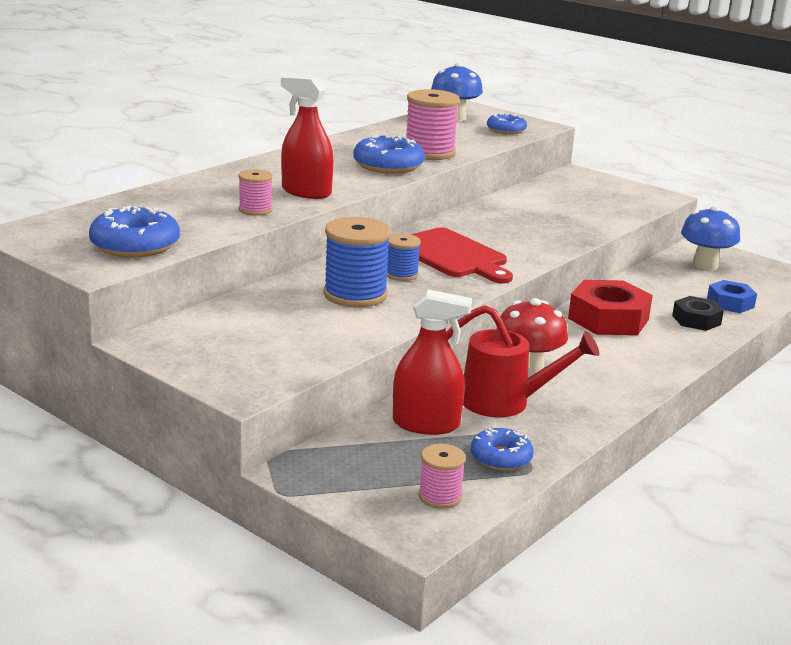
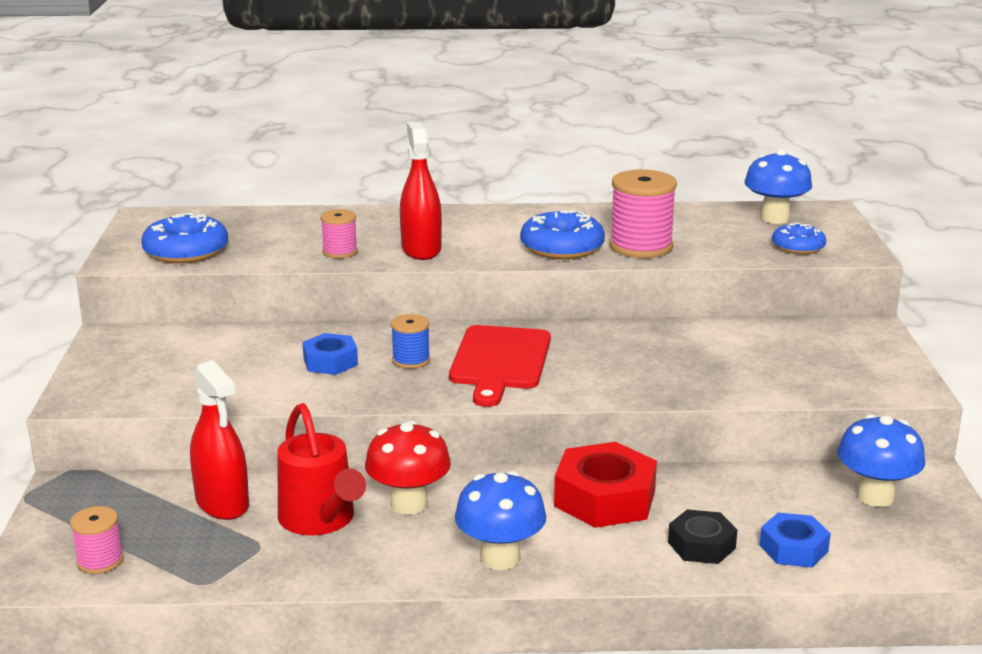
camera: 50 degrees right, 0 degrees up
blue spool [323,217,391,308] -> blue nut [302,333,358,375]
blue donut [471,428,534,471] -> none
none -> blue mushroom [455,471,546,570]

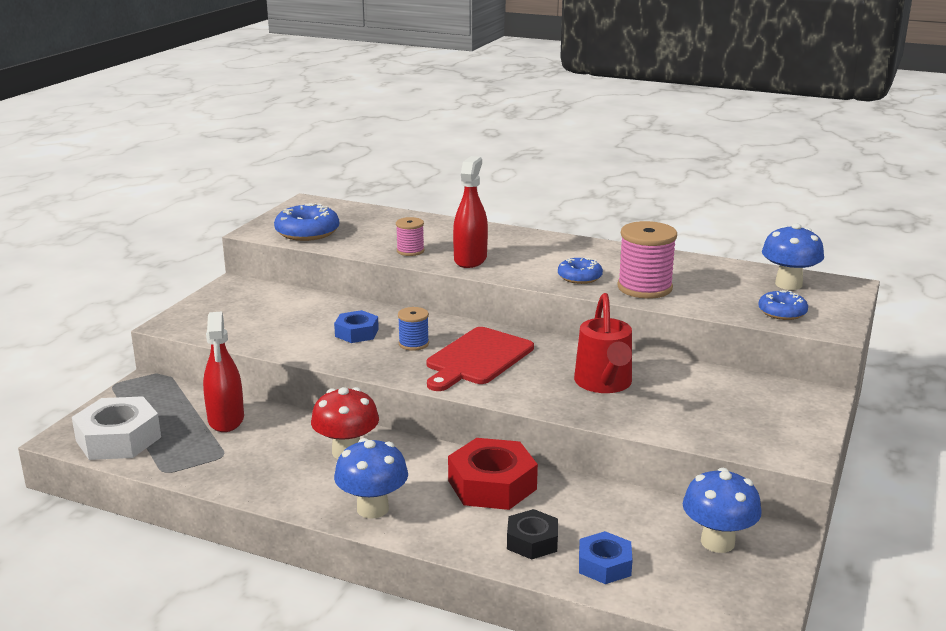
camera: 25 degrees right, 0 degrees up
pink spool [70,506,124,574] -> white nut [72,396,161,460]
red watering can [277,403,366,535] -> red watering can moved to [574,293,632,393]
blue donut [520,210,605,259] -> blue donut [558,258,603,284], size x0.63

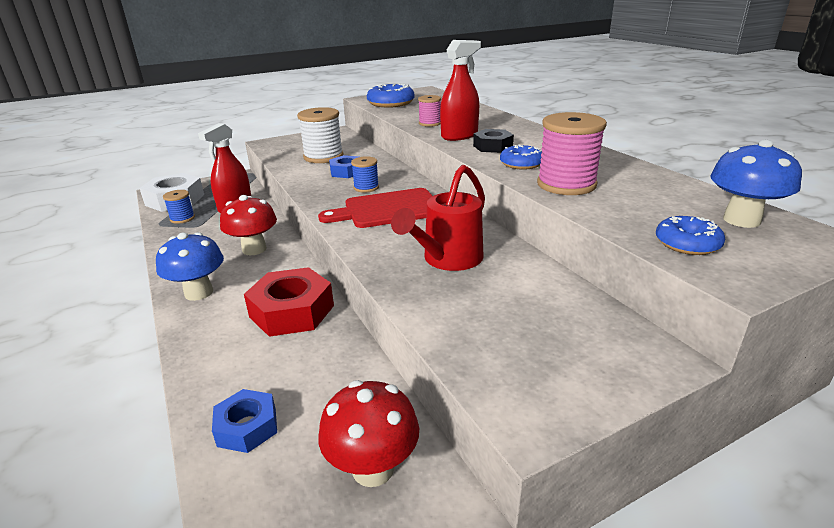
camera: 40 degrees right, 5 degrees up
black nut [507,509,558,560] -> black nut moved to [473,129,514,153]
blue mushroom [683,468,762,553] -> red mushroom [318,380,419,487]
none -> blue spool [163,190,195,224]
none -> white spool [297,107,343,163]

